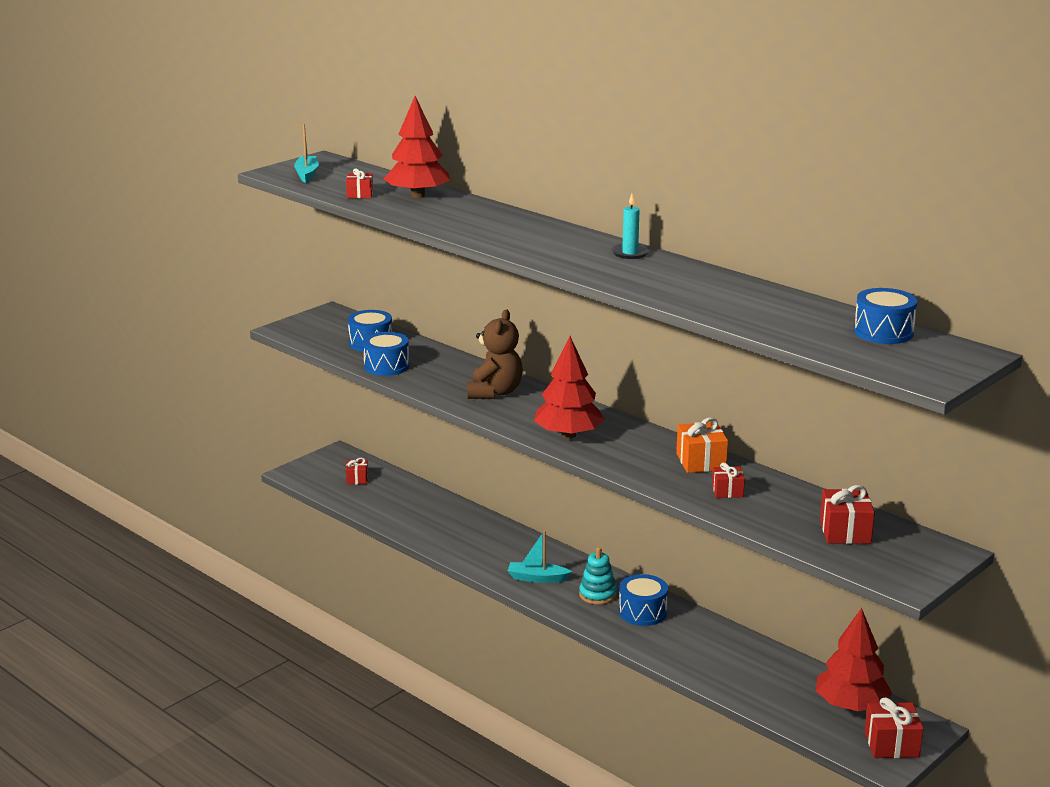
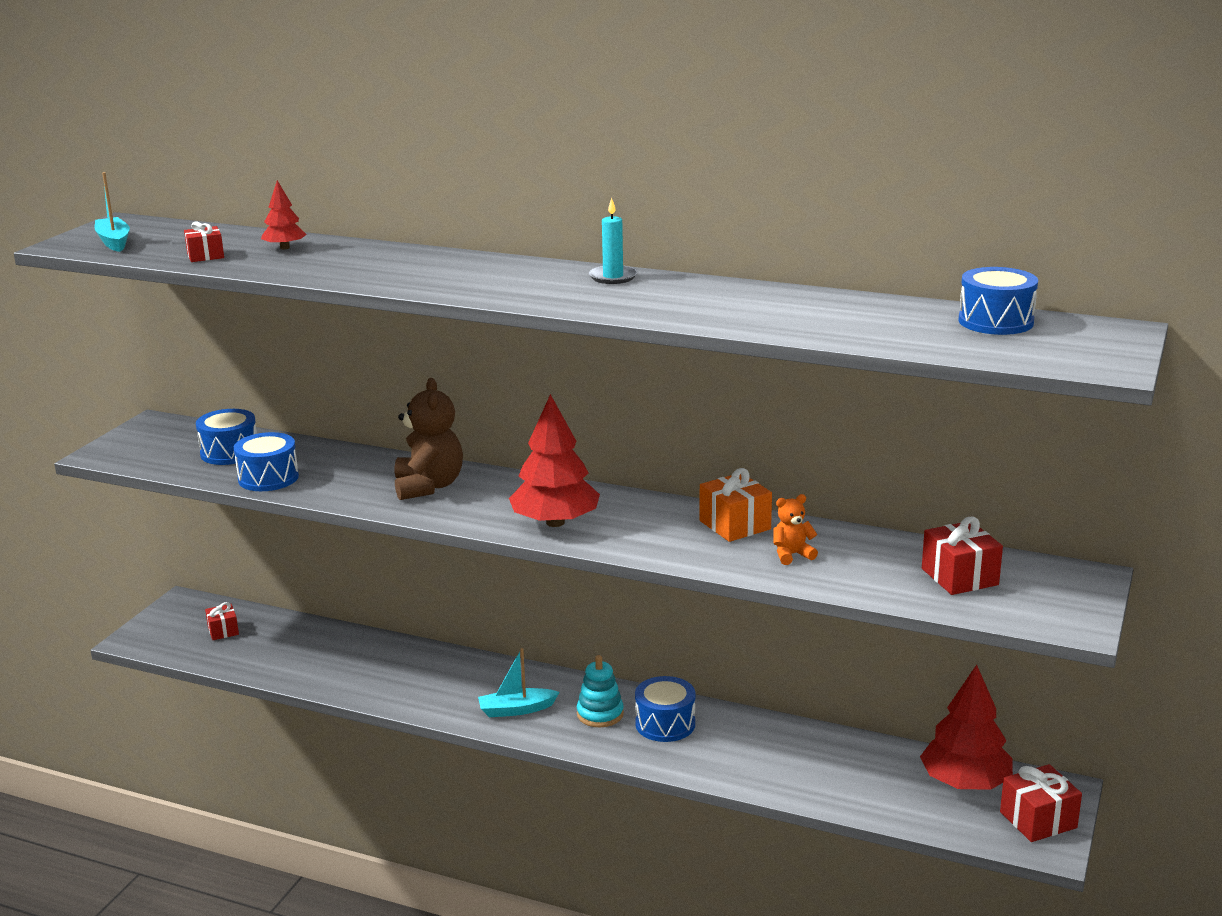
camera: 20 degrees left, 0 degrees up
red tree [384,96,450,198] -> red tree [261,180,307,249], size x0.51
red gift [712,463,745,498] -> orange teddy bear [773,494,818,565]

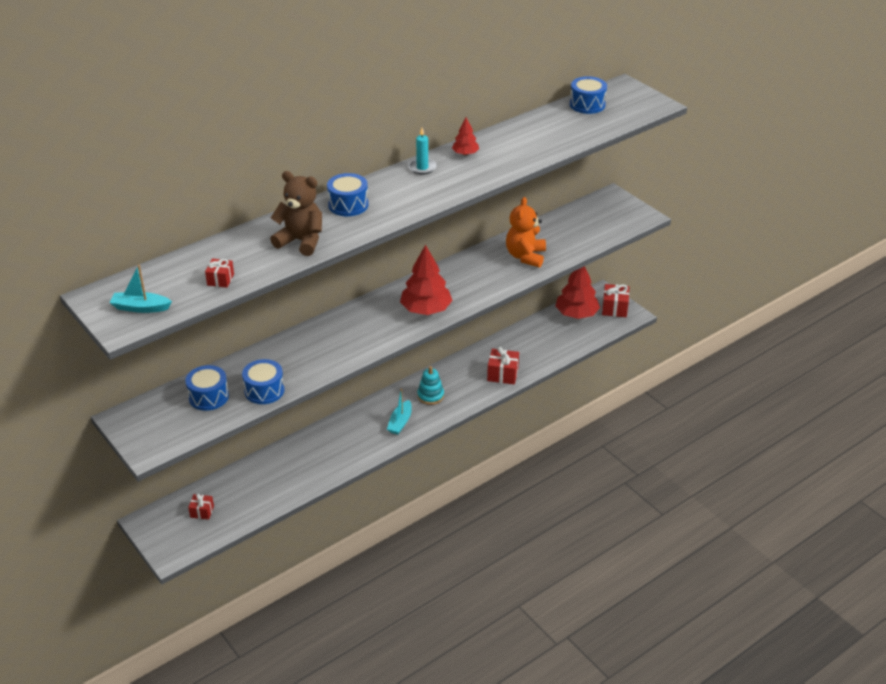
camera: 60 degrees left, 15 degrees up
red tree [261,180,307,249] -> red tree moved to [452,117,479,155]
brown teddy bear [395,378,463,500] -> brown teddy bear moved to [270,171,322,256]
blue drum [635,676,695,742] -> blue drum moved to [327,173,368,216]
orange gift [699,468,772,542] -> none
orange teddy bear [773,494,818,565] -> orange teddy bear [506,197,546,267], size x1.90
red gift [922,516,1003,595] -> red gift moved to [487,347,519,384]

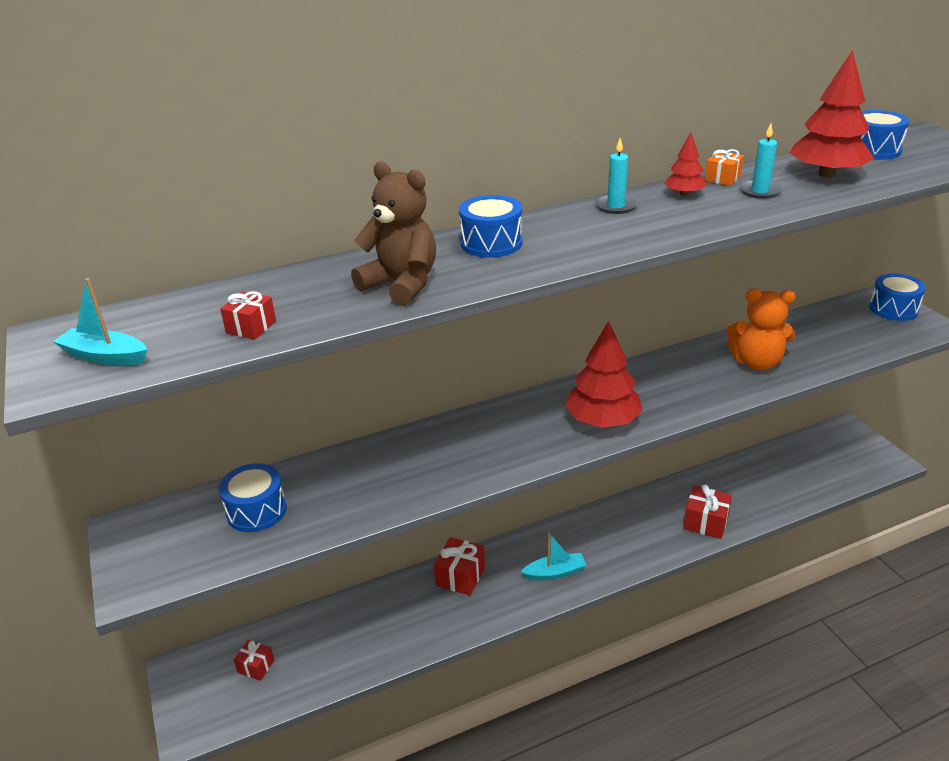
camera: 15 degrees right, 5 degrees down
blue drum [242,359,284,404] -> blue drum moved to [869,273,926,321]
turquoise boat [387,388,412,435] -> turquoise boat turned 135 degrees counterclockwise [521,533,586,580]
turquoise stacking toy [417,366,444,405] -> none
orange teddy bear [506,197,546,267] -> orange teddy bear turned 105 degrees counterclockwise [726,289,796,370]
red tree [555,266,600,319] -> red tree moved to [790,50,875,178]
red gift [602,284,629,317] -> red gift moved to [434,537,485,596]
none -> orange gift [705,149,744,186]
none -> turquoise candle [739,124,783,199]

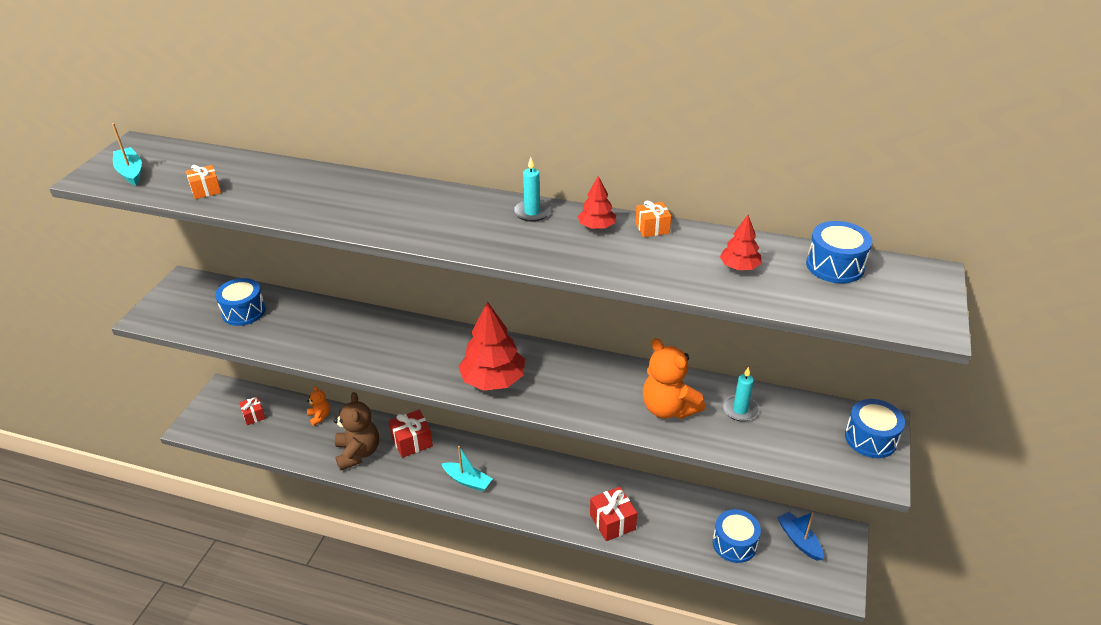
camera: 40 degrees right, 5 degrees up
red gift [220,291,276,340] -> orange gift [186,165,221,199]
brown teddy bear [351,162,436,305] -> brown teddy bear moved to [334,392,379,471]
blue drum [459,195,522,258] -> blue drum moved to [713,509,761,563]
turquoise candle [739,124,783,199] -> turquoise candle moved to [723,367,759,421]
red tree [790,50,875,178] -> red tree [720,215,762,270], size x0.51
none -> orange teddy bear [307,386,330,426]
none -> blue boat [777,511,824,561]

